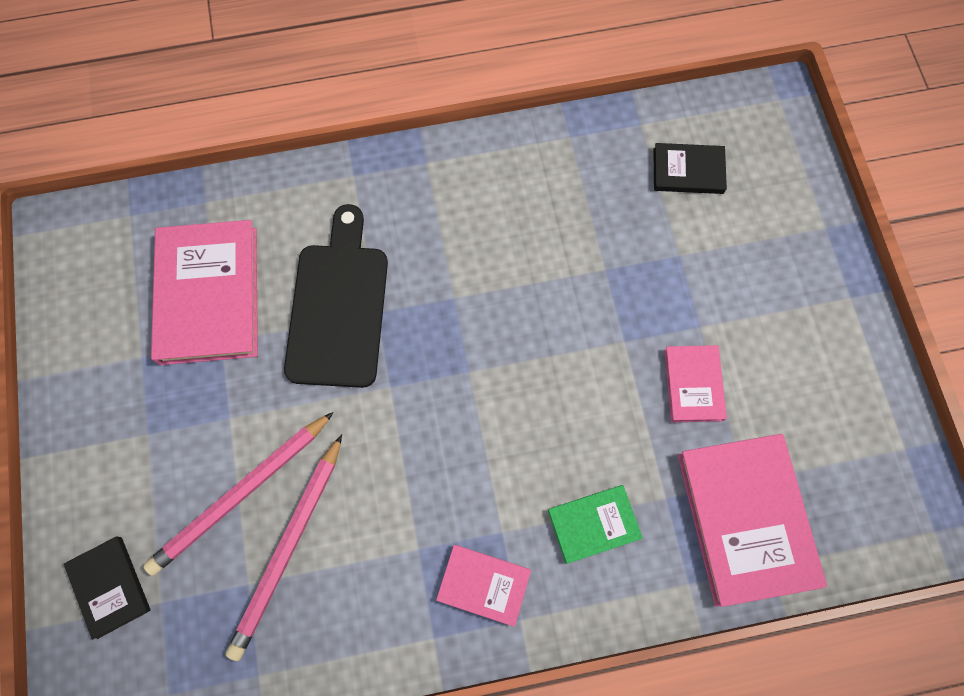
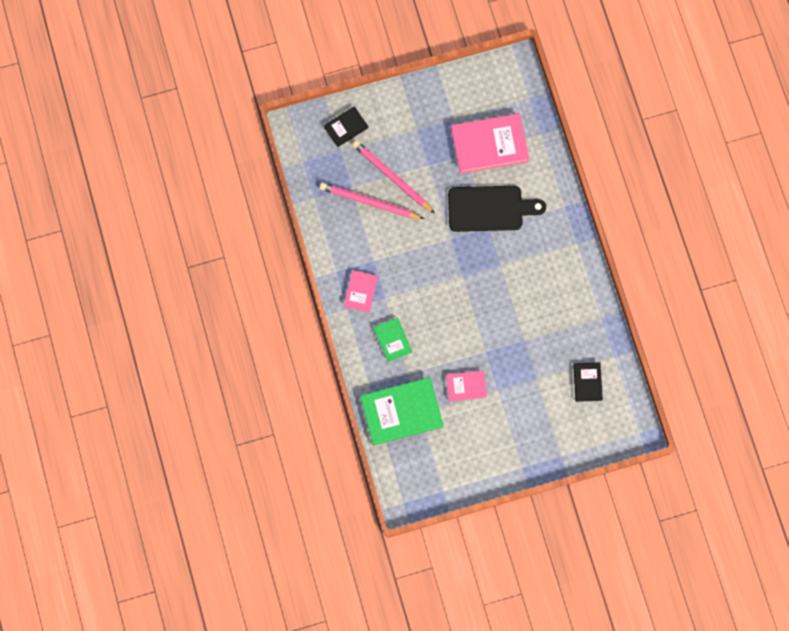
camera: 85 degrees right, 5 degrees up
pink book [678,434,827,607] -> green book [360,377,443,445]

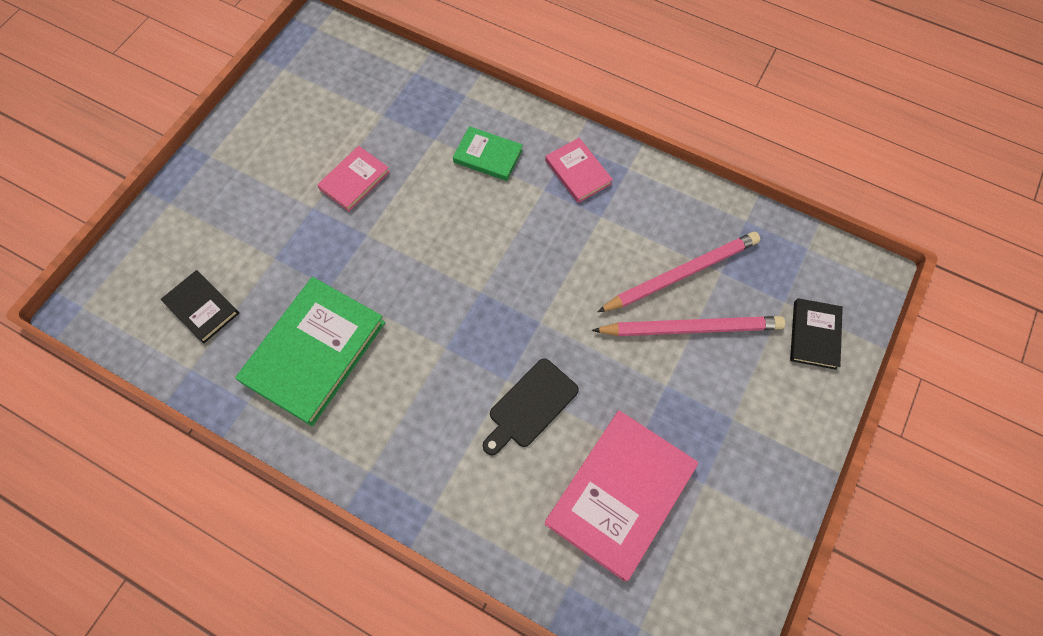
camera: 135 degrees right, 10 degrees down
green book [360,377,443,445] -> green book moved to [235,277,385,426]
black cutting board [448,186,546,232] -> black cutting board [483,358,579,455], size x0.63

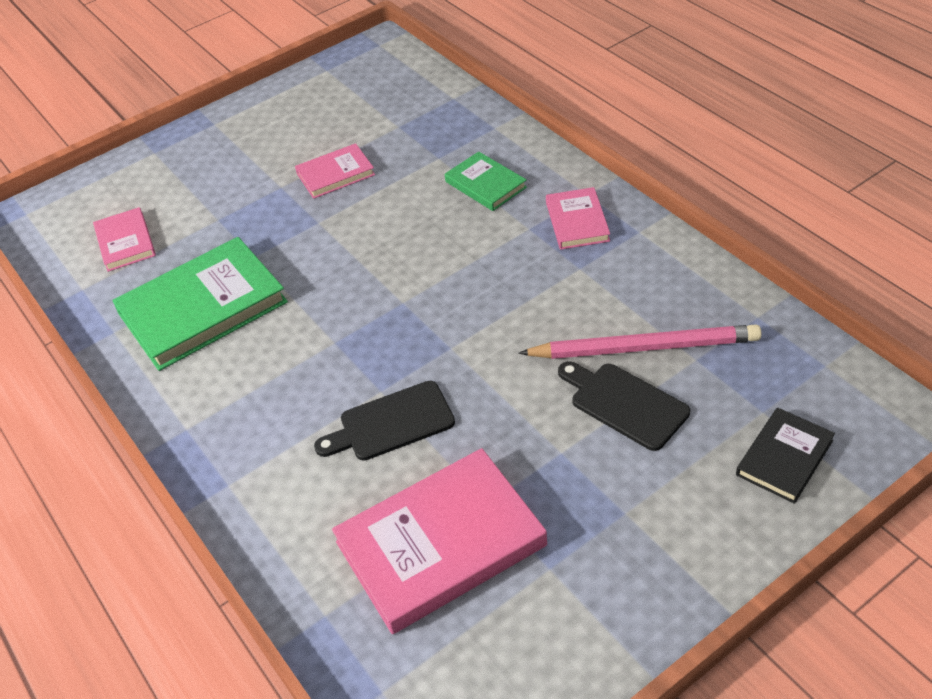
camera: 30 degrees right, 20 degrees down
black book [161,270,239,344] -> pink book [93,207,156,272]
pink pencil [592,316,785,336] -> black cutting board [558,361,690,451]

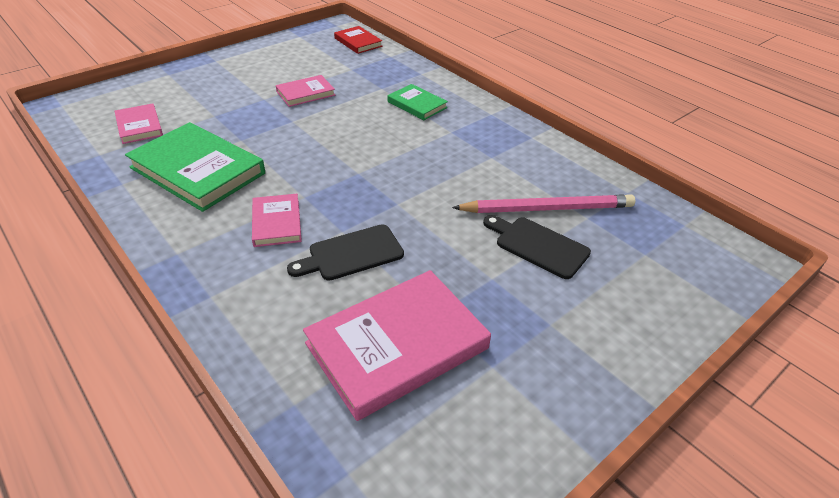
camera: 10 degrees left, 5 degrees down
green book [112,237,288,371] -> green book turned 75 degrees clockwise [125,122,265,212]
pink book [546,187,610,250] -> pink book moved to [252,194,302,247]
black book [736,407,835,504] -> none
none -> red book [334,26,383,54]

